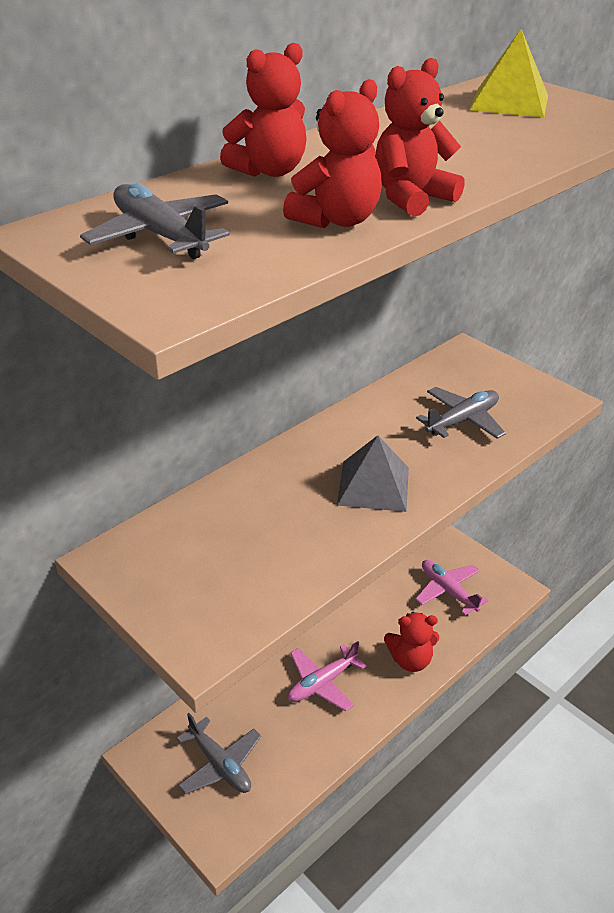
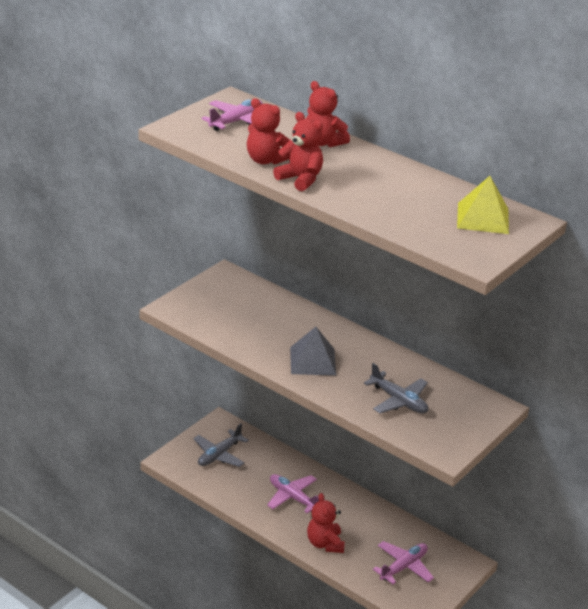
camera: 80 degrees right, 5 degrees down
grey plane [80,184,230,259] -> pink plane [201,99,263,131]

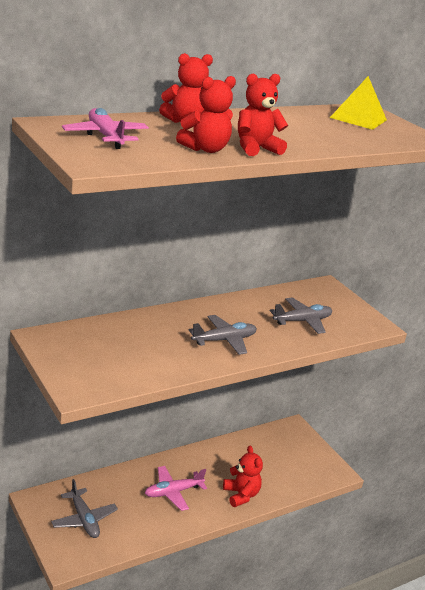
camera: 70 degrees left, 5 degrees down
grey pyramid [290,327,336,376] -> grey plane [189,315,257,355]
red teddy bear [307,493,345,553] -> red teddy bear turned 120 degrees counterclockwise [223,446,263,507]
pink plane [373,541,434,584] -> none

